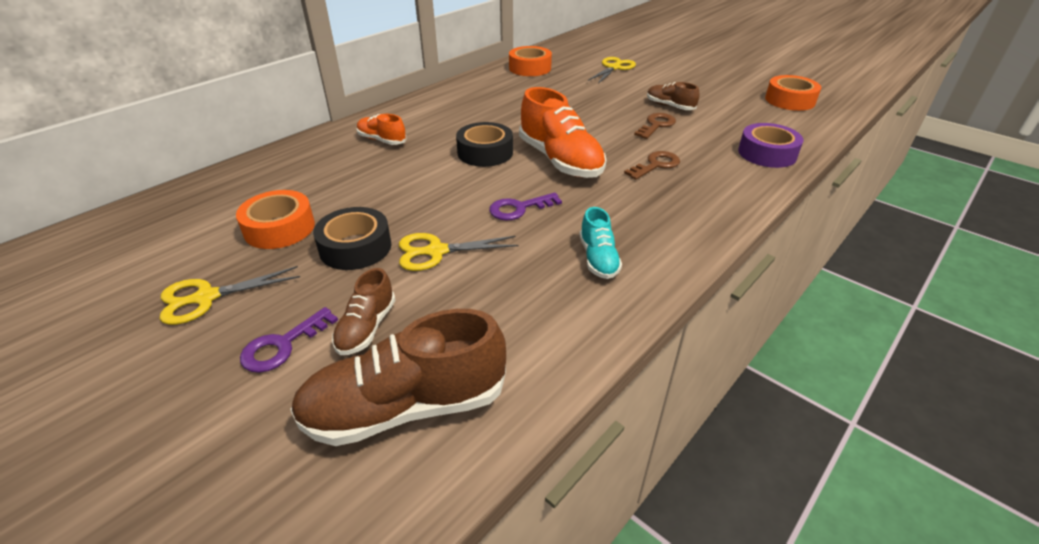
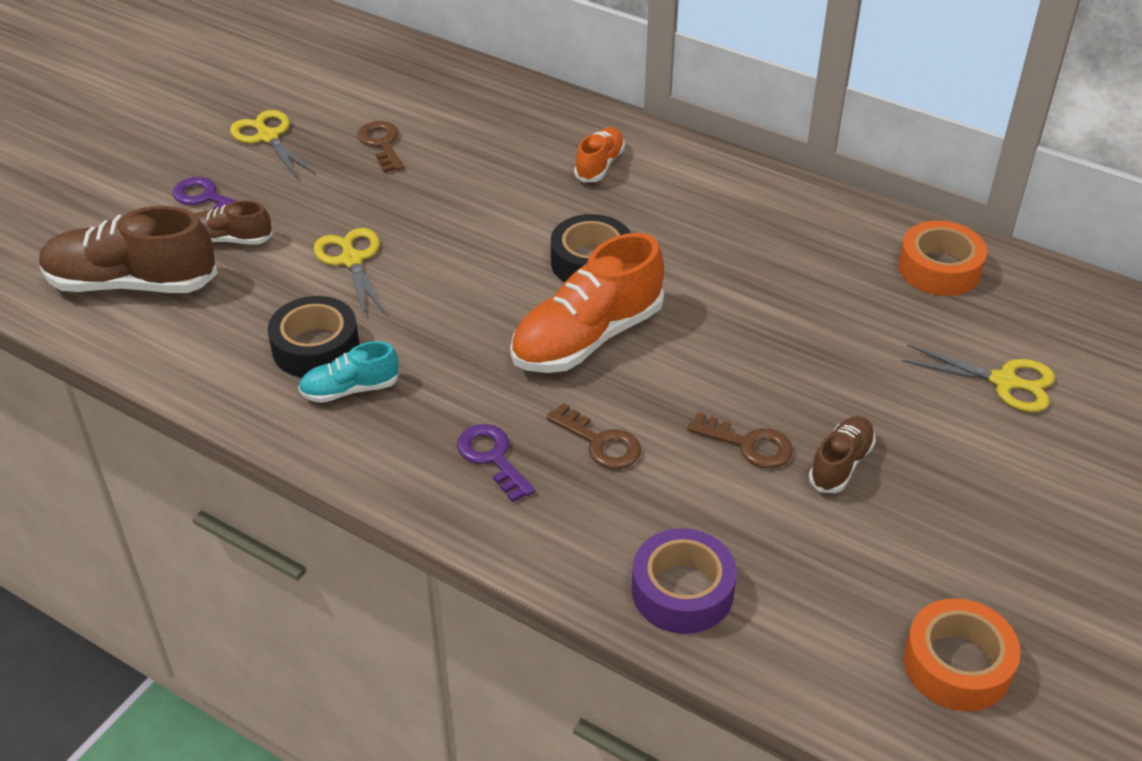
camera: 80 degrees right, 5 degrees up
orange tape [236,190,315,249] -> brown key [357,121,404,173]
brown shoe [290,309,506,446] -> brown shoe turned 60 degrees counterclockwise [39,206,218,293]
black tape [313,207,391,270] -> black tape moved to [268,296,360,377]
purple key [489,192,562,221] -> purple key moved to [457,424,535,502]

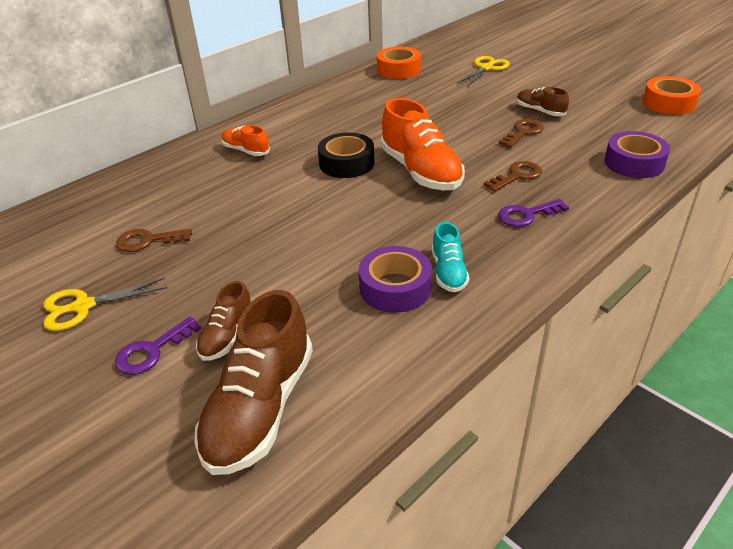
camera: 75 degrees left, 5 degrees down
black tape [268,296,360,377] -> purple tape [359,246,432,313]
yellow scissors [313,228,386,316] -> none

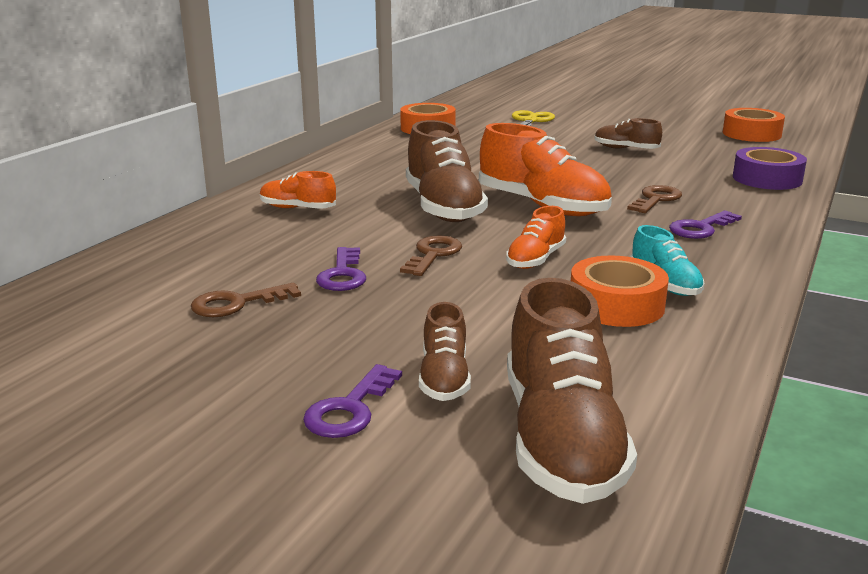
camera: 20 degrees left, 15 degrees down
yellow scissors [43,278,167,331] -> none
black tape [318,132,374,178] -> brown shoe [406,120,488,222]
purple tape [359,246,432,313] -> orange tape [571,255,669,327]
brown key [499,119,544,148] -> brown key moved to [400,235,462,276]
none -> purple key [316,247,366,291]
none -> orange shoe [506,206,566,269]

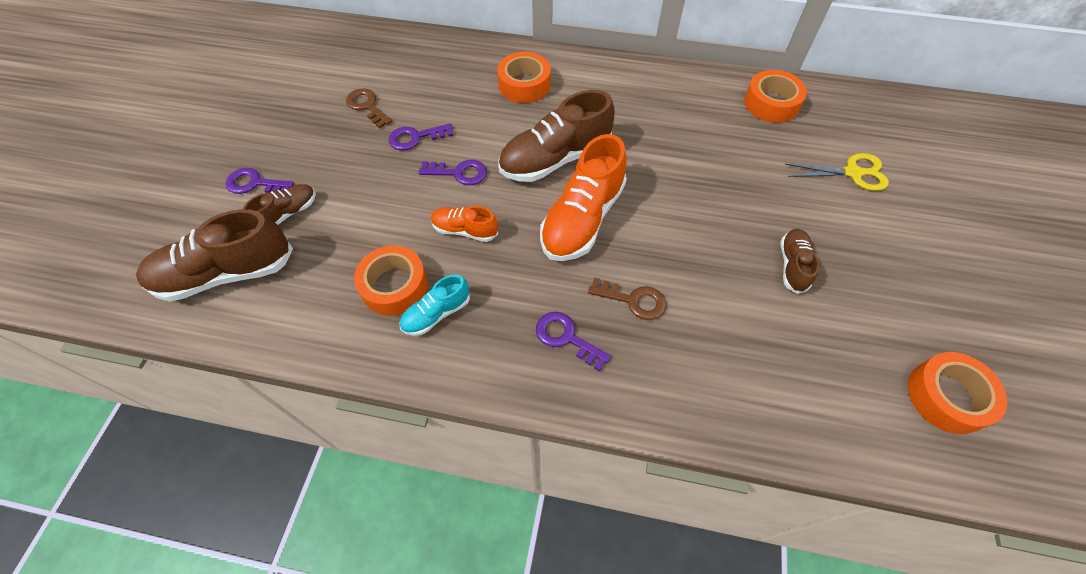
camera: 75 degrees right, 35 degrees up
orange shoe [260,171,336,209] -> orange tape [497,52,551,103]
brown key [400,235,462,276] -> purple key [419,160,487,185]
brown shoe [419,302,471,401] -> brown shoe turned 150 degrees clockwise [243,184,316,225]
purple tape [733,147,807,190] -> none

